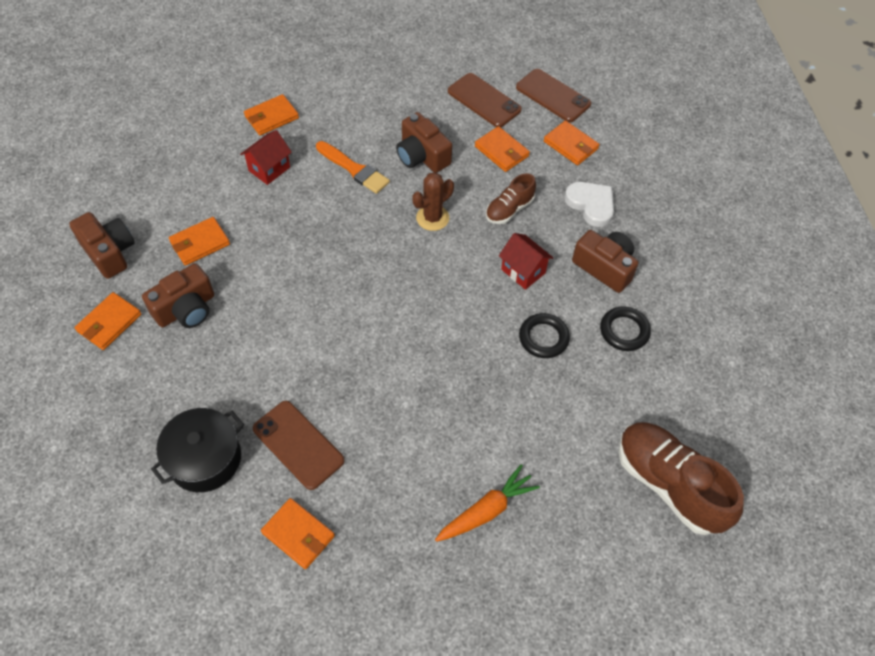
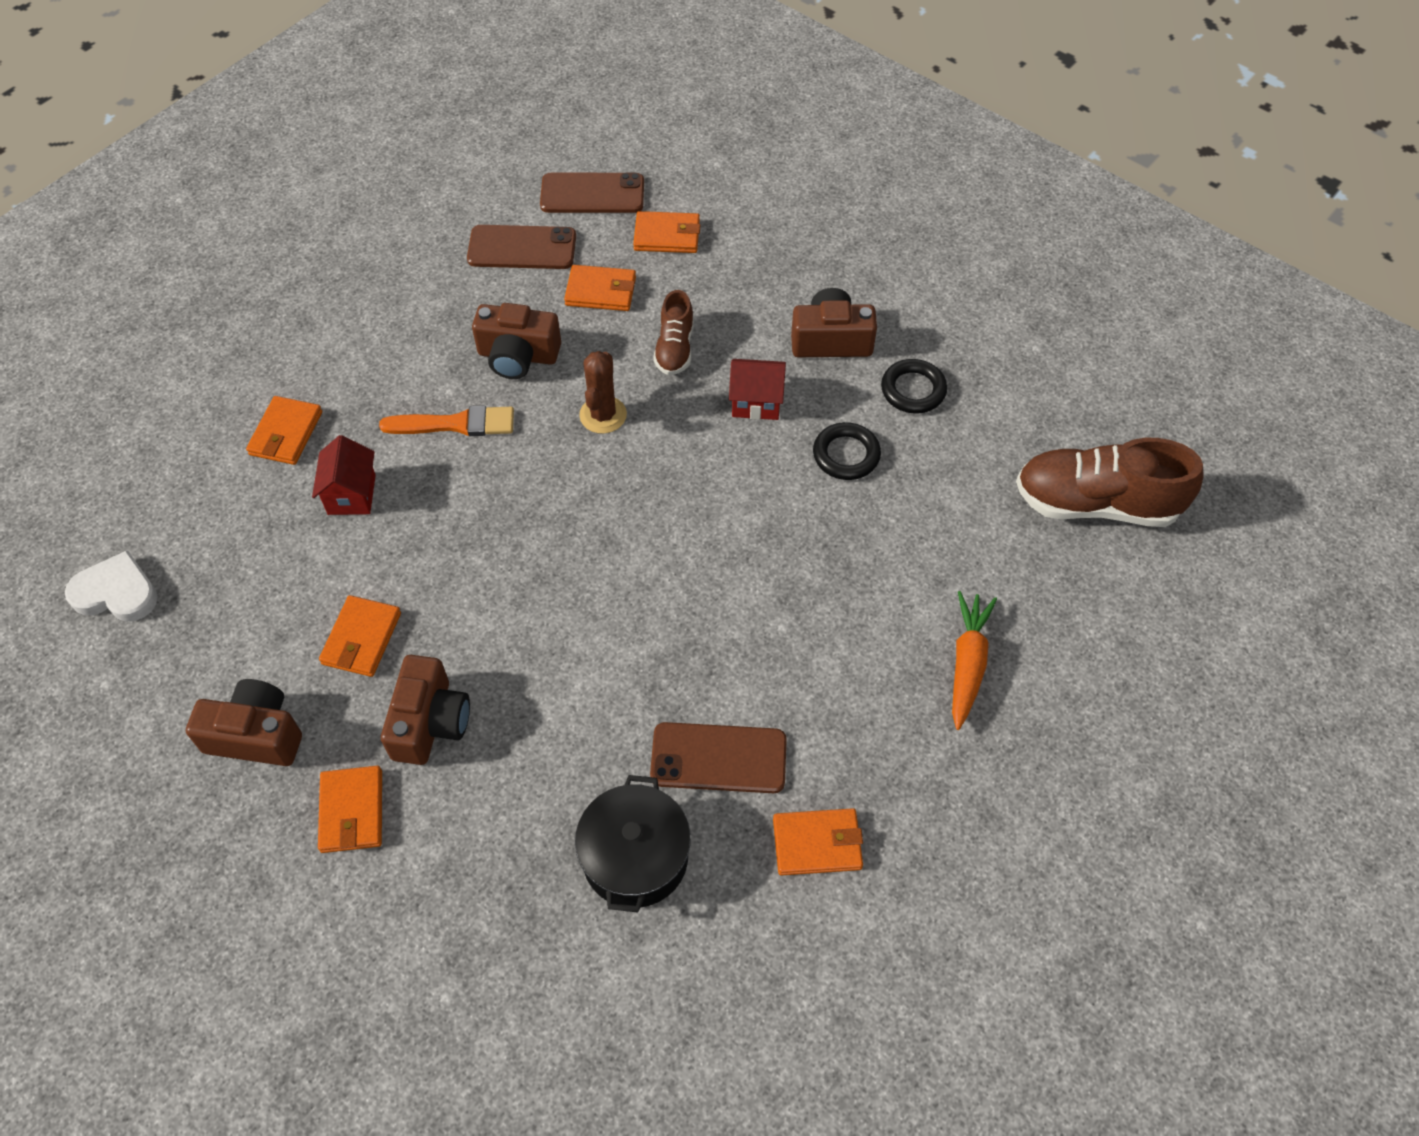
camera: 40 degrees left, 0 degrees up
white heart [564,182,614,227] -> white heart moved to [65,550,158,622]

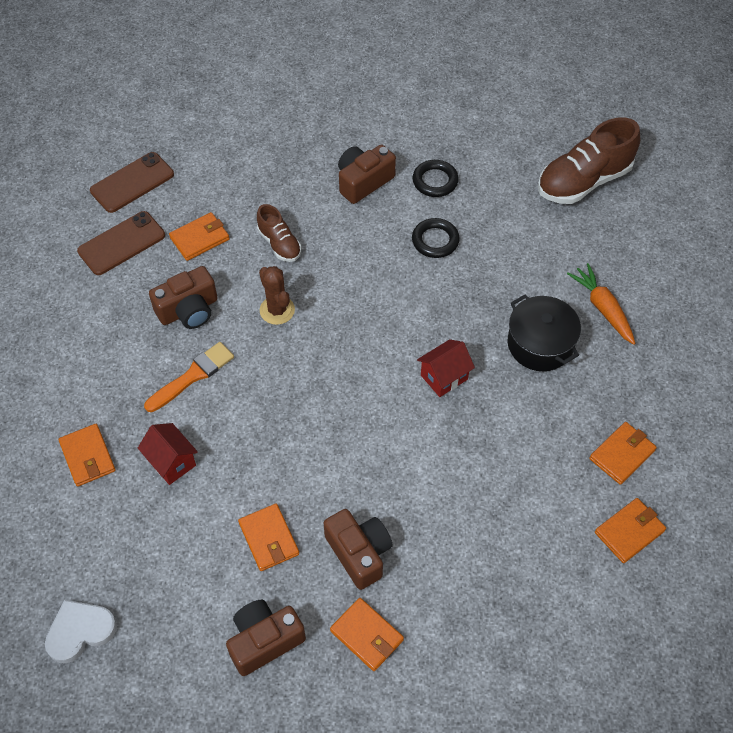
camera: 40 degrees left, 0 degrees up
black pot [575,775,691,912] -> black pot moved to [508,295,581,371]
orange wallet [633,211,700,253] -> orange wallet moved to [595,498,666,563]
brown phone [650,722,787,793] -> none
red house [729,359,786,420] -> red house moved to [417,339,475,397]

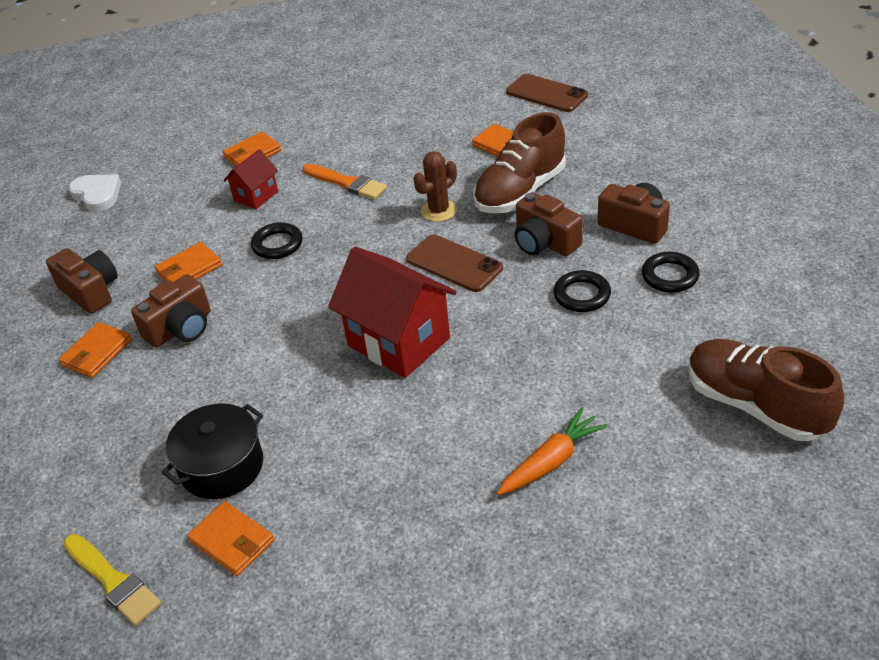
camera: 80 degrees right, 15 degrees down
brown phone [77,211,165,275] -> brown phone moved to [406,234,503,292]
brown camera [149,266,218,329] -> brown camera moved to [515,192,583,256]
brown shoe [257,204,301,262] -> brown shoe [473,112,566,213], size x1.84
red house [417,339,475,397] -> red house [328,246,456,378], size x1.91
black pot [508,295,581,371] -> black pot moved to [161,403,263,499]
orange wallet [589,422,657,485] -> none
none -> yellow brush [64,534,161,626]
none -> black ring [251,222,303,259]

